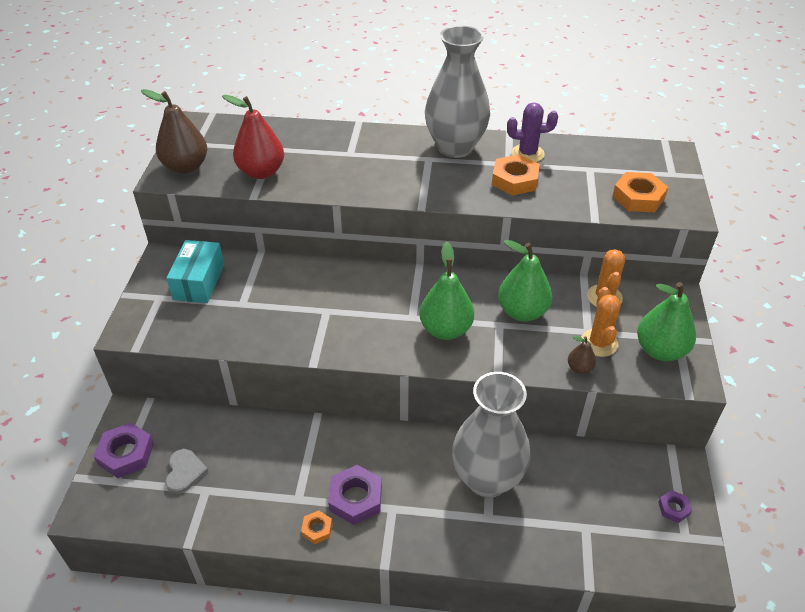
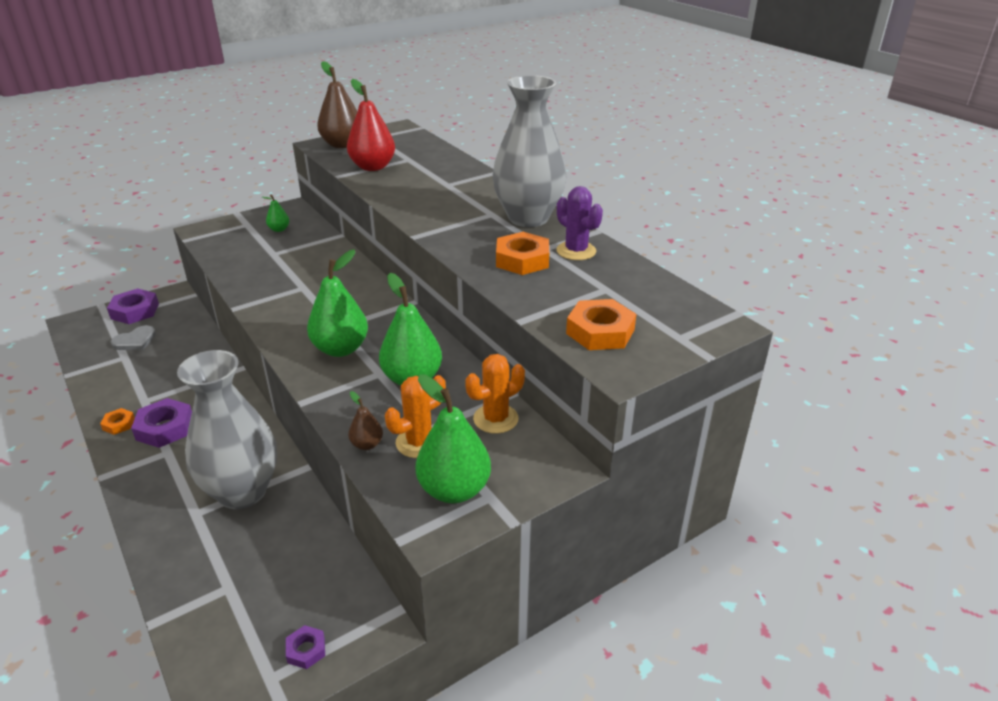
camera: 50 degrees right, 10 degrees down
turquoise box [166,240,224,303] -> green pear [262,194,289,232]

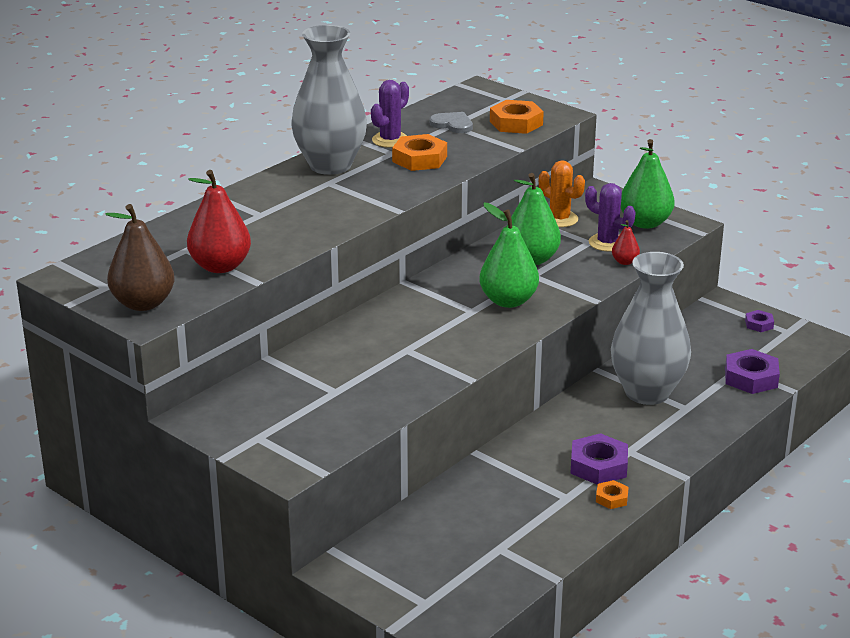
camera: 105 degrees left, 5 degrees down
purple nut [107,289,159,324] -> purple nut moved to [725,349,780,394]
grey heart [111,325,156,350] -> grey heart moved to [430,112,473,133]
green pear [262,194,289,232] -> none
brown pear [348,391,383,450] -> red pear [612,220,640,265]
orange cactus [385,375,446,458] -> purple cactus [585,183,636,252]

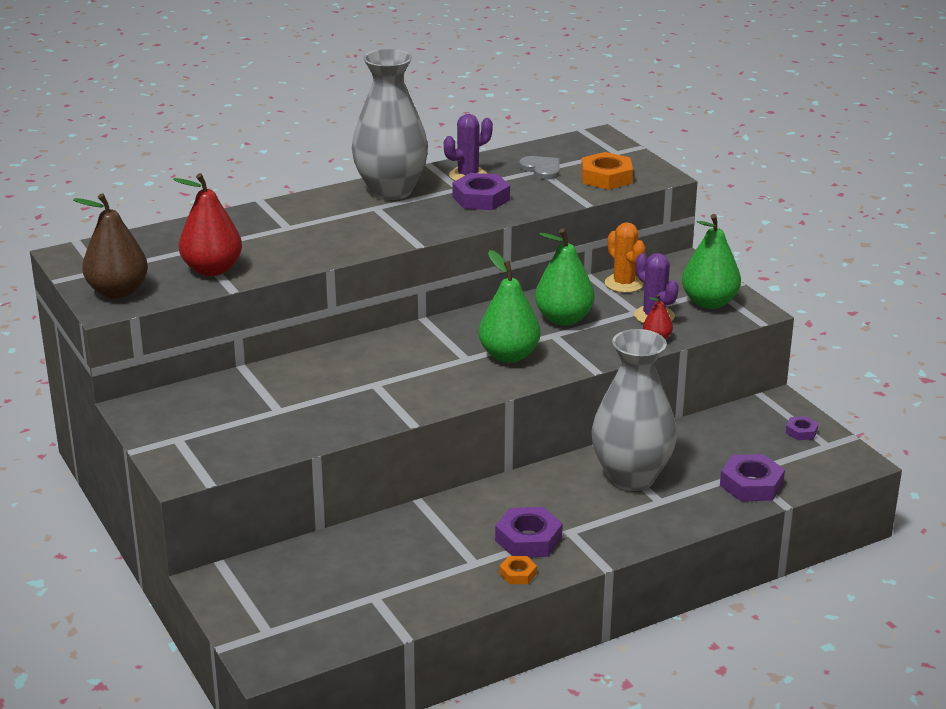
camera: 20 degrees right, 0 degrees up
orange nut [392,134,447,171] -> purple nut [452,173,510,210]

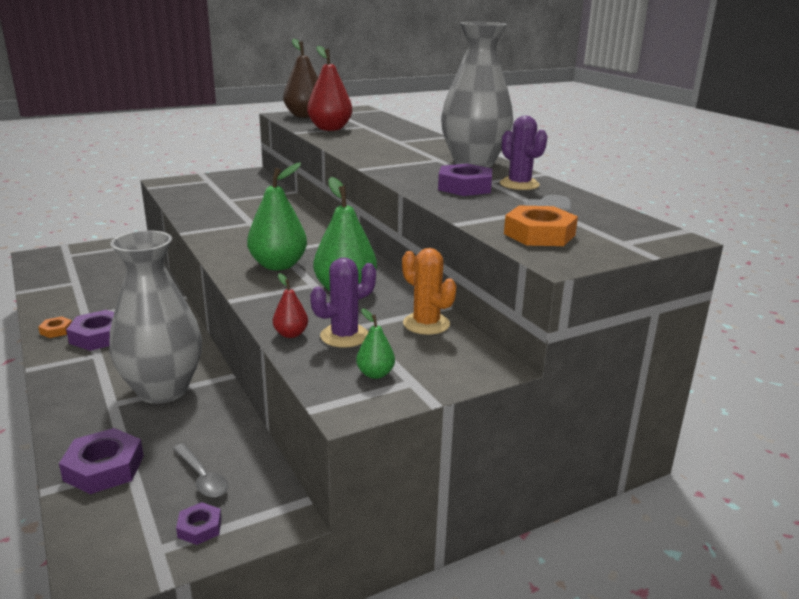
camera: 90 degrees right, 5 degrees down
orange cactus [605,222,645,293] -> orange cactus turned 75 degrees clockwise [402,248,456,335]
green pear [682,214,741,309] -> green pear [356,308,395,379], size x0.49
none -> grey spoon [172,443,228,498]

